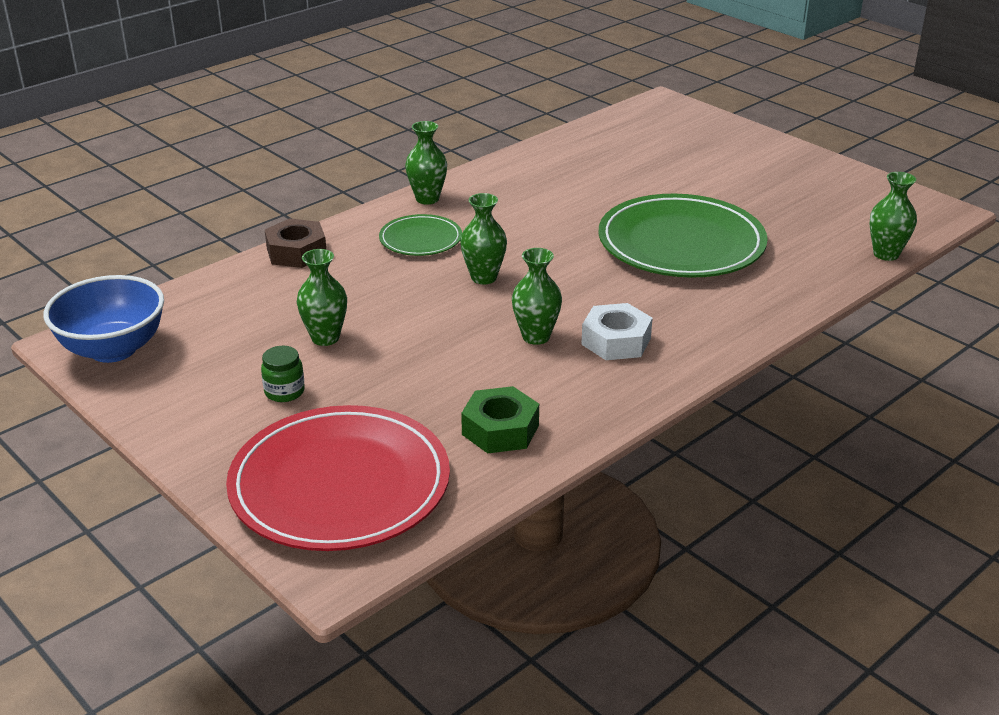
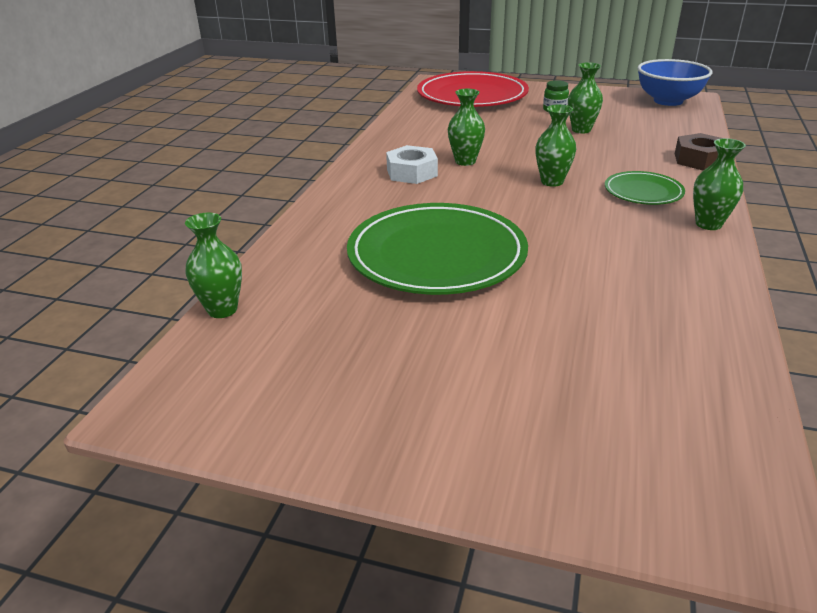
camera: 150 degrees right, 0 degrees up
green nut [461,386,539,453] -> none

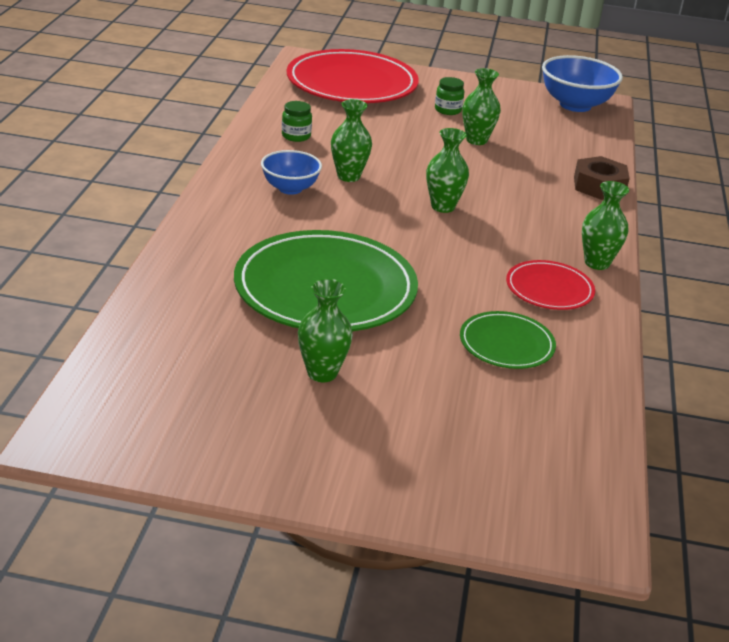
camera: 10 degrees left, 0 degrees up
green vase [185,213,242,318] -> green vase moved to [298,279,353,382]
white nut [386,145,438,184] -> blue bowl [261,150,322,195]
green plate [605,171,685,205] -> green plate moved to [460,311,556,369]
none -> green jar [282,101,312,142]
none -> red plate [506,260,595,310]

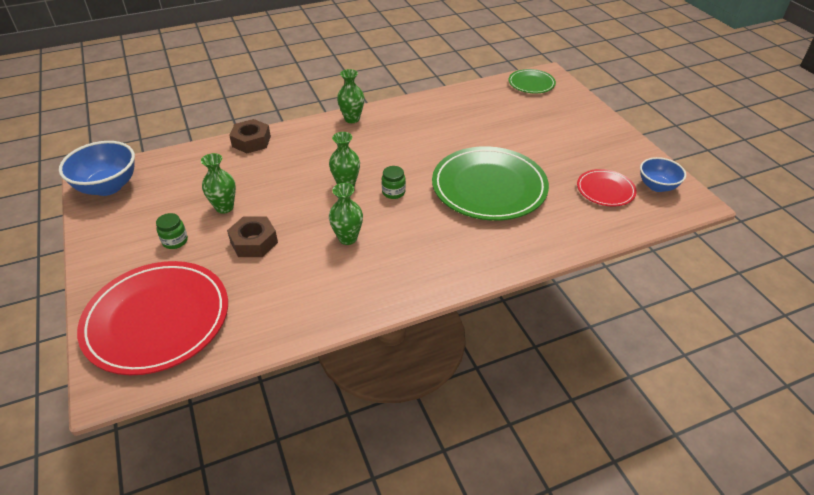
camera: 120 degrees left, 10 degrees up
blue bowl [261,150,322,195] -> blue bowl moved to [640,157,686,192]
green jar [282,101,312,142] -> green jar moved to [382,166,406,199]
green vase [298,279,353,382] -> none
green plate [460,311,556,369] -> green plate moved to [509,69,556,93]
red plate [506,260,595,310] -> red plate moved to [577,169,637,207]
none -> brown nut [227,216,278,257]

